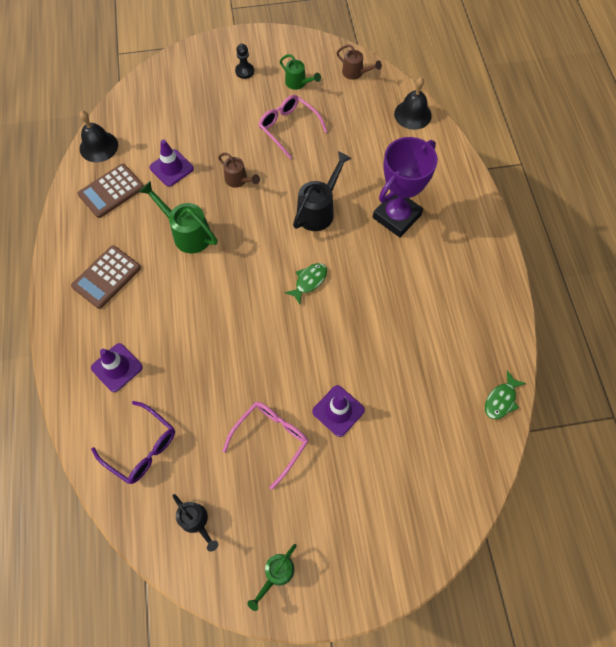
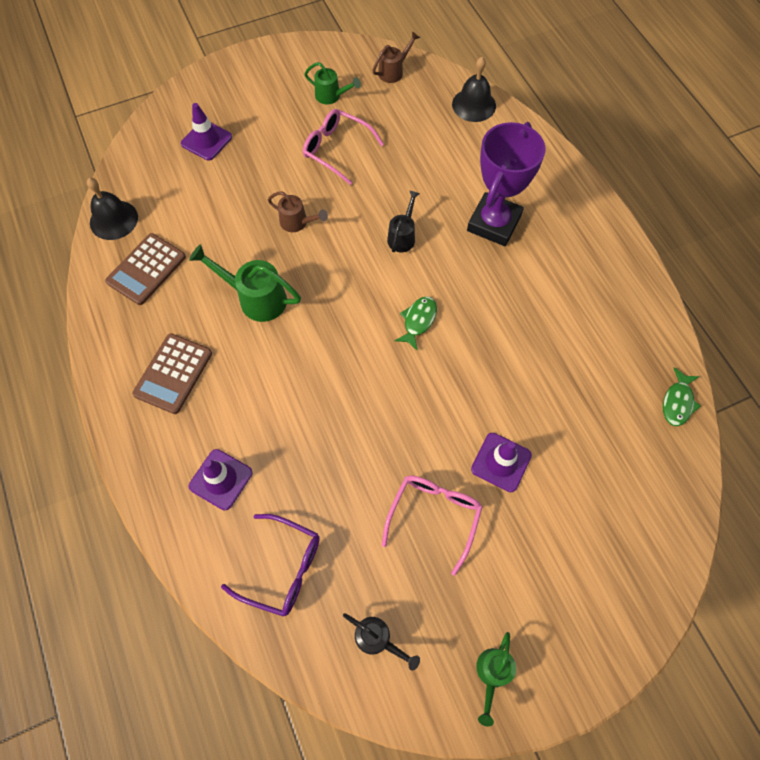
camera: 15 degrees left, 0 degrees up
purple traffic cone [149,139,194,187] -> purple traffic cone moved to [181,103,232,161]
black pawn [235,44,254,79] -> none
black watering can [293,151,352,231] -> black watering can [387,190,420,252], size x0.62
brown watering can [336,44,382,80] -> brown watering can turned 60 degrees counterclockwise [372,31,420,83]

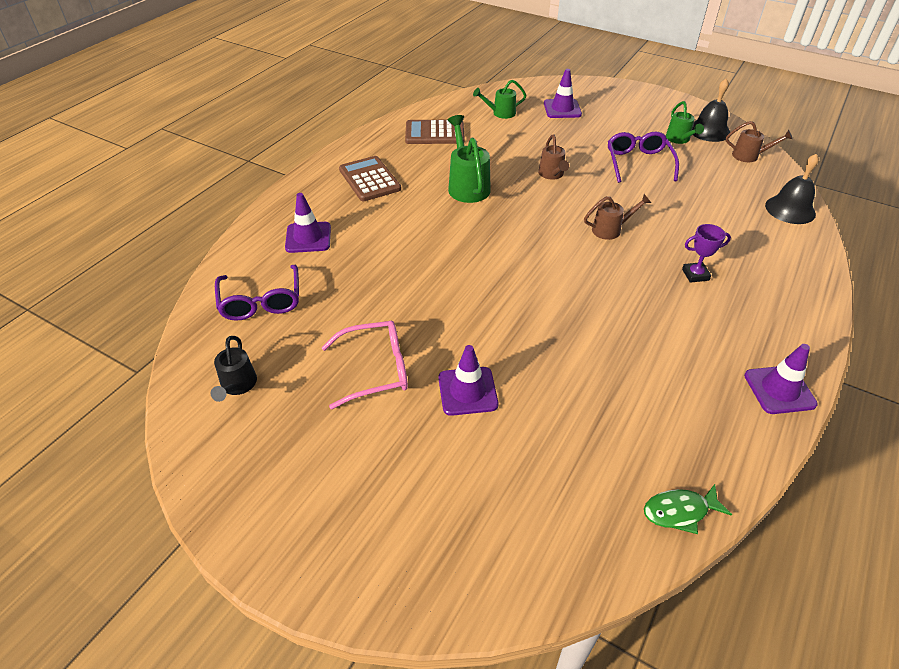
camera: 55 degrees right, 20 degrees down
black bell [87,178,138,240] -> black bell moved to [692,79,730,142]
brown calculator [132,333,212,414] -> brown calculator turned 75 degrees clockwise [339,156,401,201]
pink glasses [303,109,384,185] -> purple glasses [608,131,679,183]
black watering can [387,190,420,252] -> brown watering can [584,194,651,240]
green fish [394,296,437,350] -> none
purple trophy [467,122,546,246] -> purple trophy [682,224,731,283], size x0.44
green watering can [476,632,516,726] -> green watering can moved to [473,80,527,119]
none -> purple traffic cone [744,344,818,414]

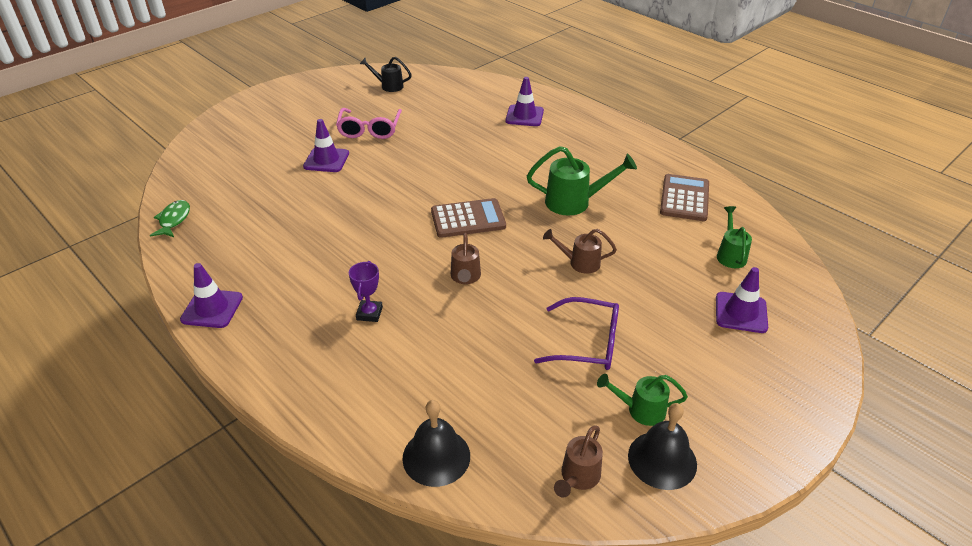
camera: 105 degrees right, 5 degrees down
purple glasses [215,265,299,321] -> none
brown calculator [339,156,401,201] -> brown calculator moved to [431,198,506,238]

